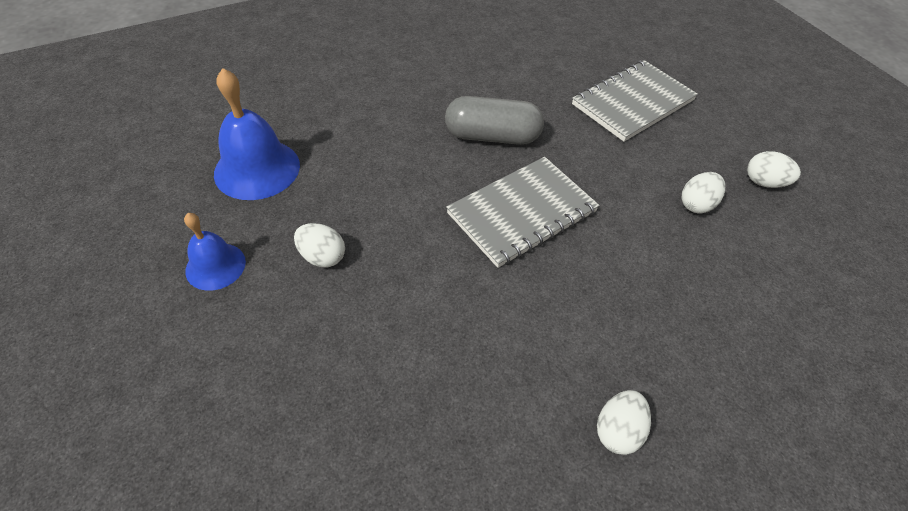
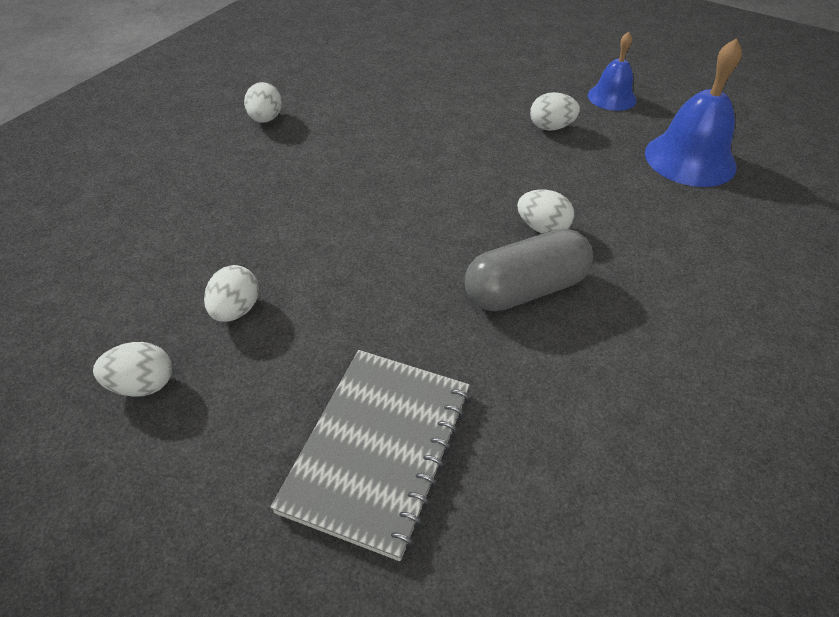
camera: 150 degrees right, 5 degrees down
grey notebook [446,157,600,268] -> none
none -> white egg [517,190,574,234]

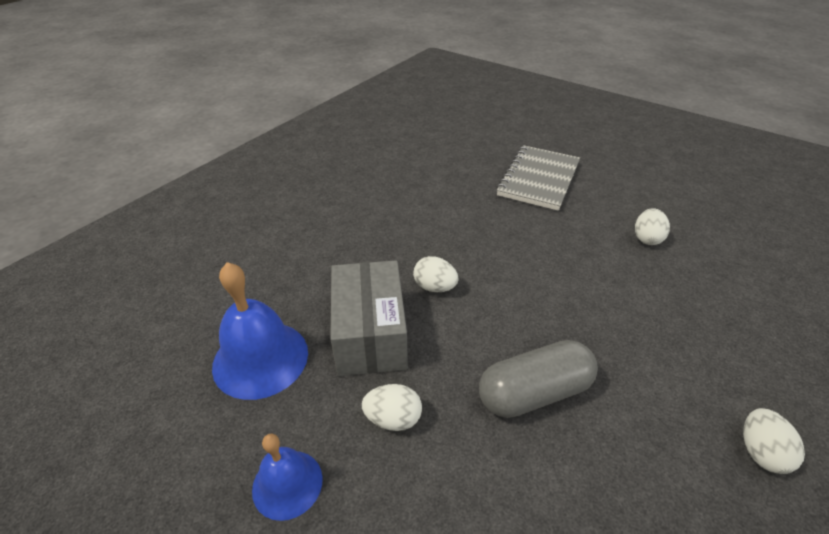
camera: 175 degrees left, 5 degrees down
white egg [93,342,172,397] -> none
grey capsule [465,228,593,311] -> grey capsule moved to [479,340,598,418]
none -> grey box [330,260,408,376]

